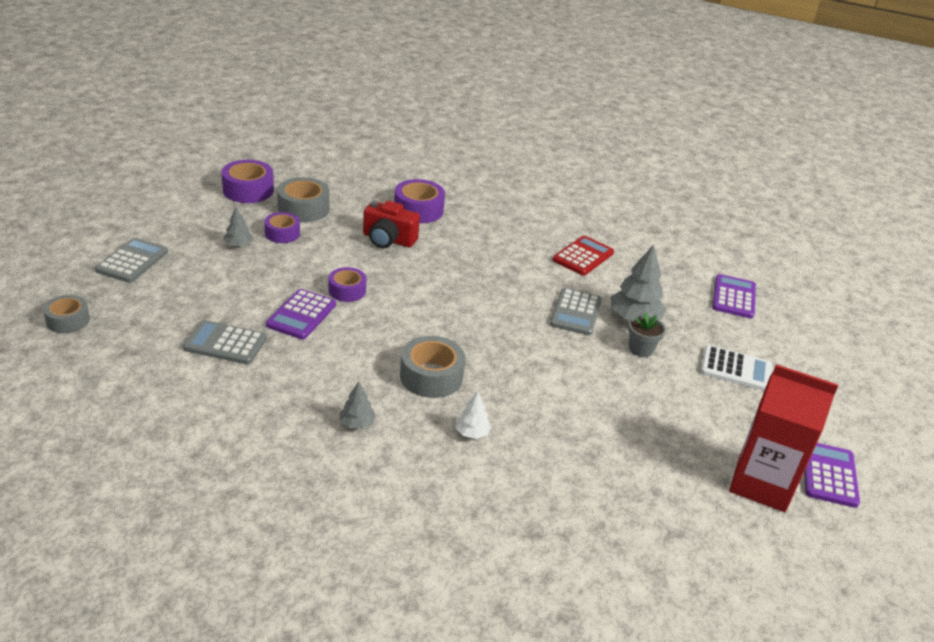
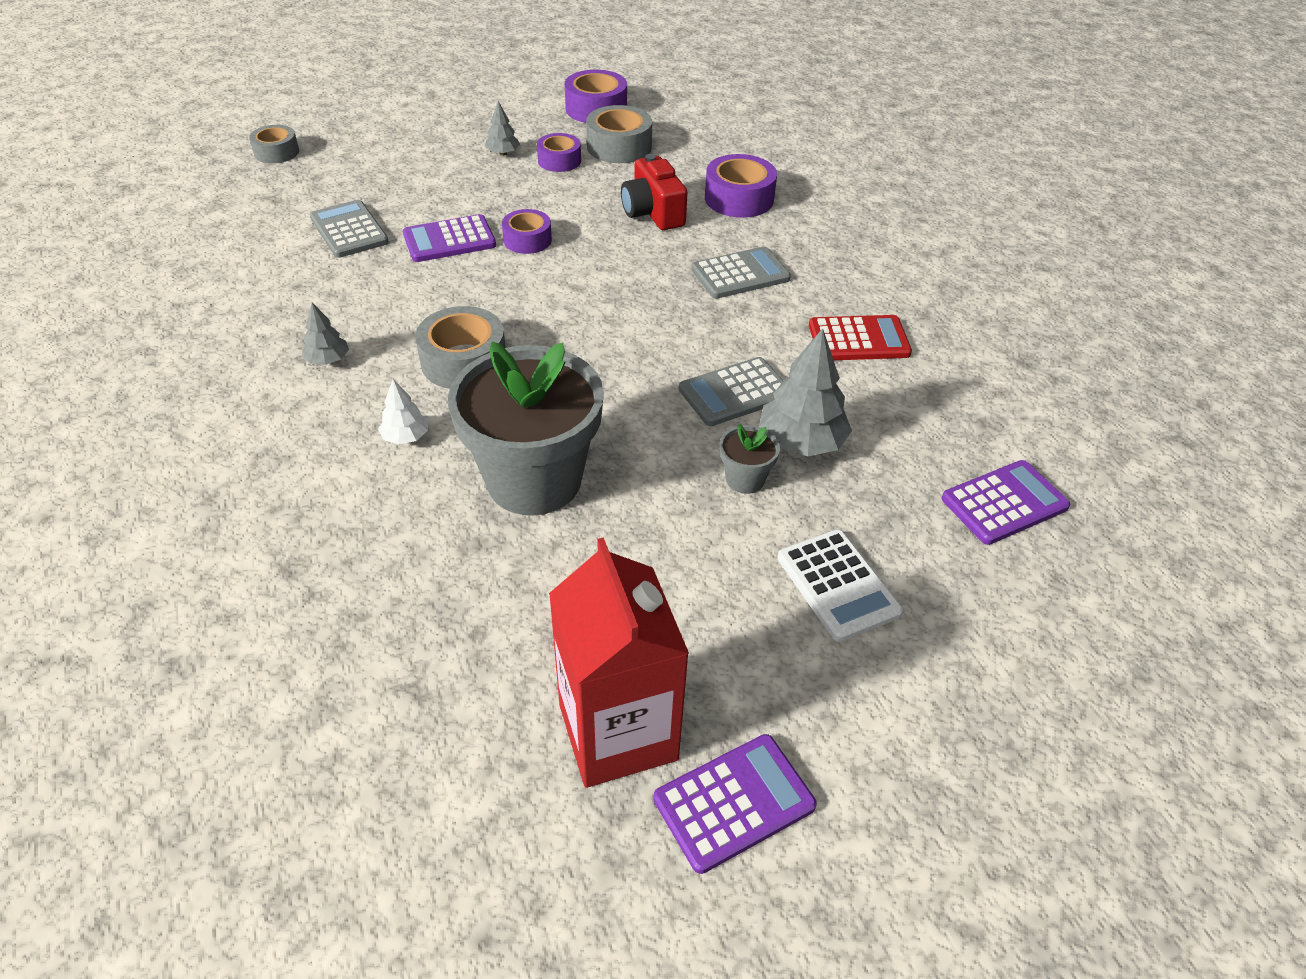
camera: 50 degrees right, 10 degrees up
grey calculator [95,238,168,283] -> grey calculator moved to [691,246,791,299]
none -> grey flower pot [448,341,604,516]

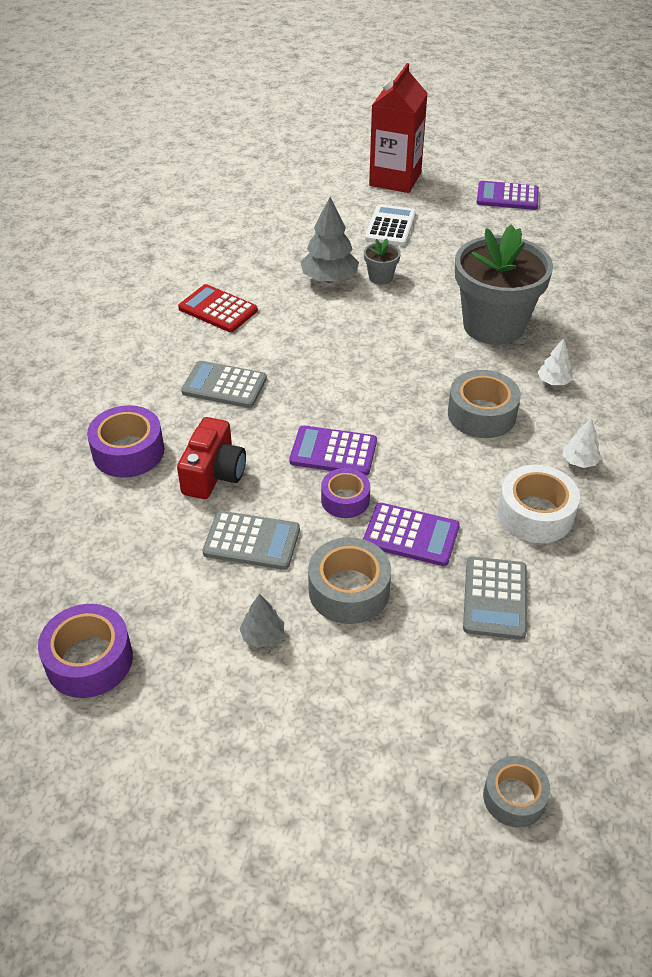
camera: 140 degrees left, 0 degrees up
grey tree [302,303,349,365] -> white tree [563,418,602,468]
purple tape [537,133,581,172] -> none
red carton [549,537,689,788] -> red carton moved to [369,63,428,193]
grey tape [586,105,652,163] -> grey tape moved to [308,537,391,624]
grey calculator [679,357,783,426] -> grey calculator moved to [203,511,300,570]
purple calculator [942,460,1070,545] -> purple calculator moved to [289,425,377,476]
none -> white tape [498,465,580,543]

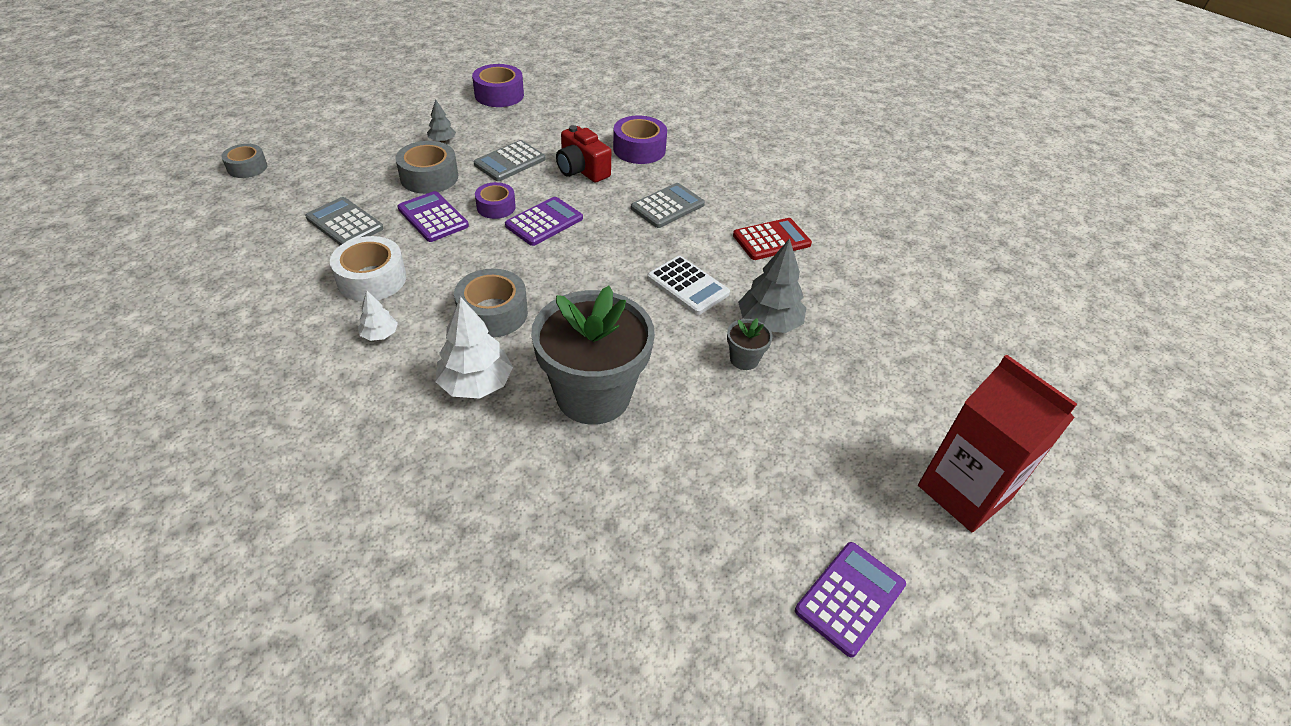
camera: 120 degrees right, 0 degrees up
purple calculator [363,503,460,566] -> purple calculator turned 90 degrees clockwise [397,191,469,242]
white calculator [365,204,416,246] -> white calculator moved to [647,256,730,315]
white tree [537,338,573,385] -> white tree [435,297,513,398], size x1.87

